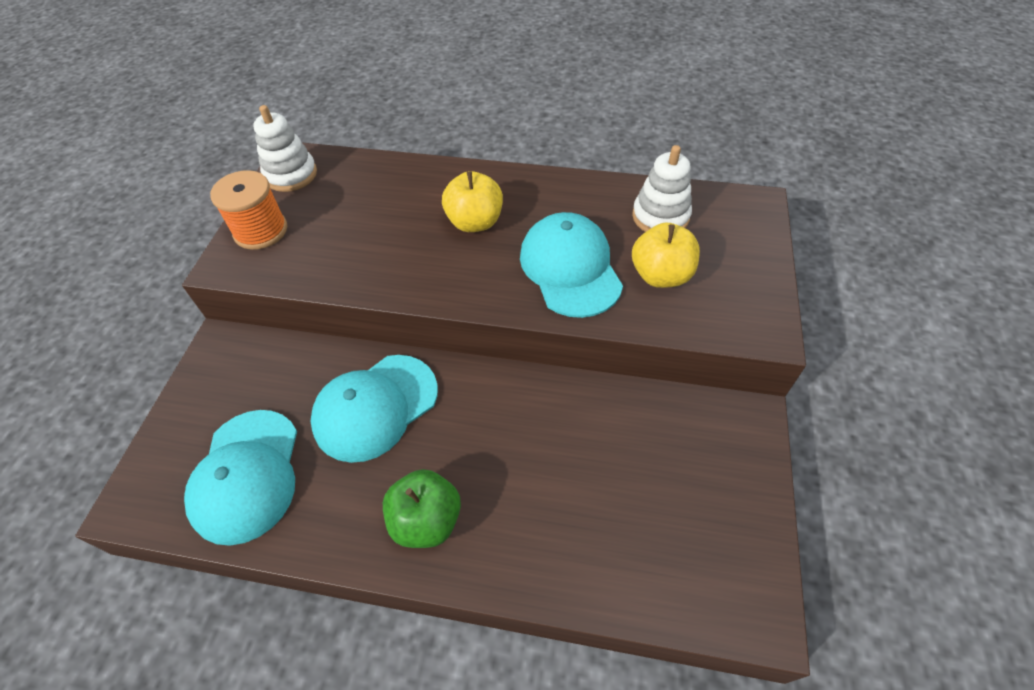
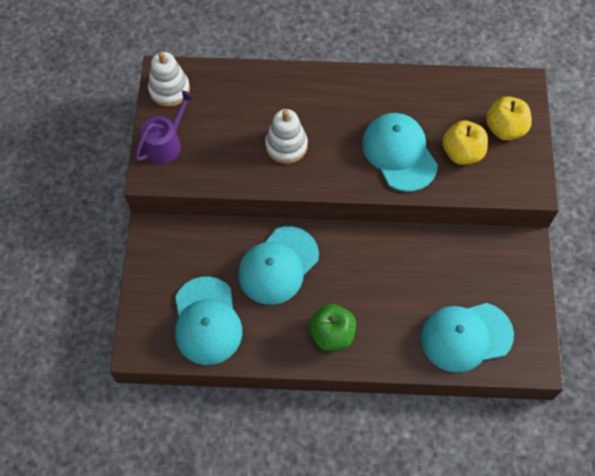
camera: 10 degrees left, 10 degrees up
orange spool [210,170,287,250] -> purple watering can [135,91,194,164]
yellow apple [442,171,503,232] -> yellow apple moved to [486,96,532,140]
white stacking toy [632,145,692,232] -> white stacking toy moved to [265,109,308,164]
none -> turquoise cap [421,303,514,373]

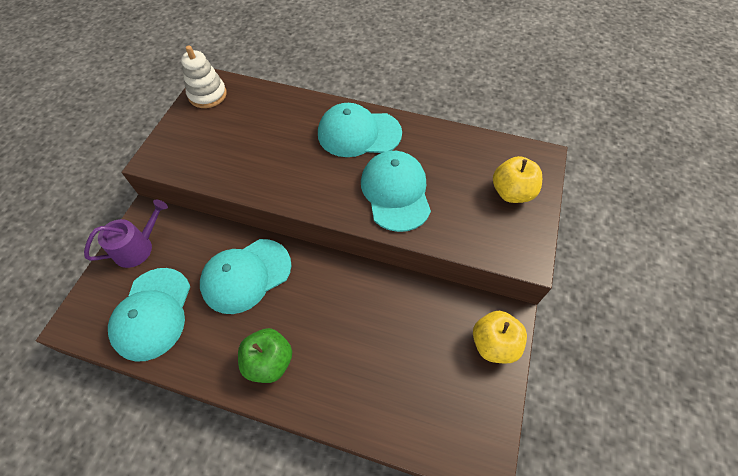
camera: 15 degrees right, 5 degrees down
purple watering can [135,91,194,164] -> purple watering can moved to [84,200,168,268]
white stacking toy [265,109,308,164] -> none
turquoise cap [421,303,514,373] -> turquoise cap moved to [318,103,402,157]
yellow apple [442,121,488,165] -> yellow apple moved to [473,311,527,363]

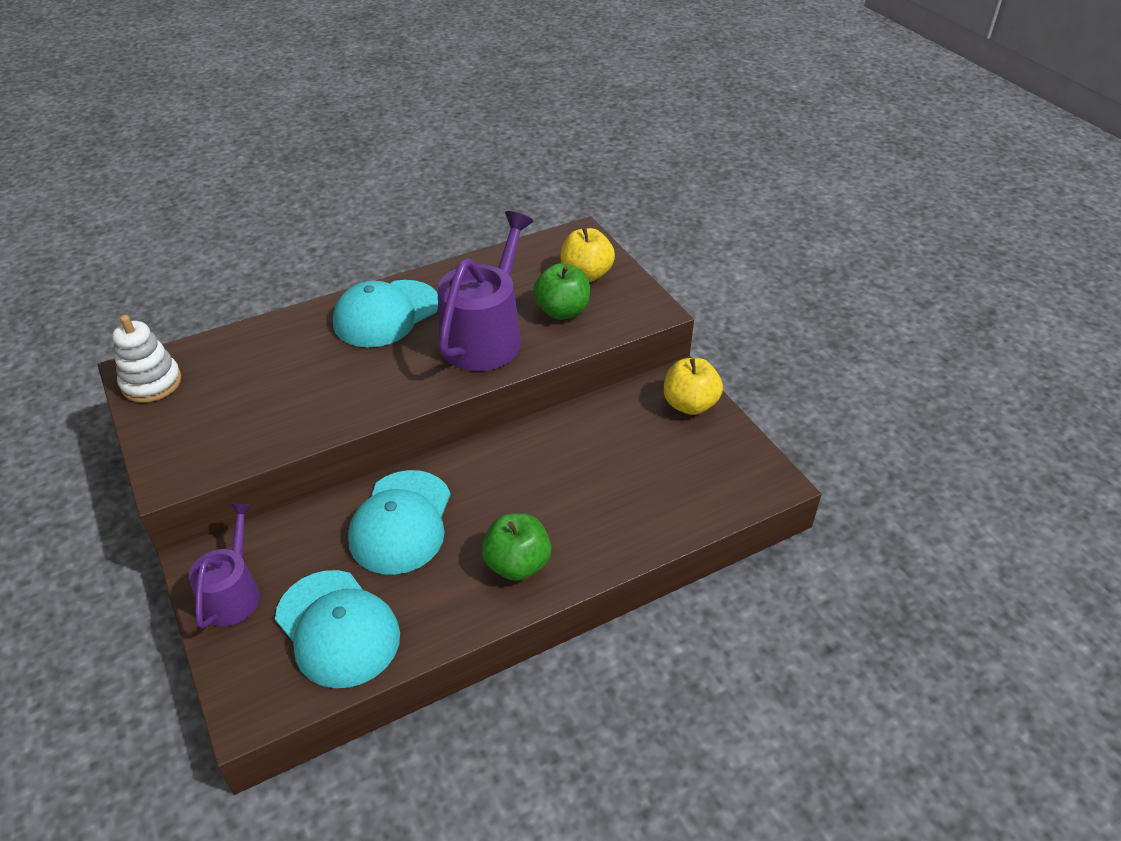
camera: 45 degrees left, 15 degrees down
turquoise cap [361,151,431,232] -> purple watering can [438,211,533,371]
none -> green apple [533,263,590,320]

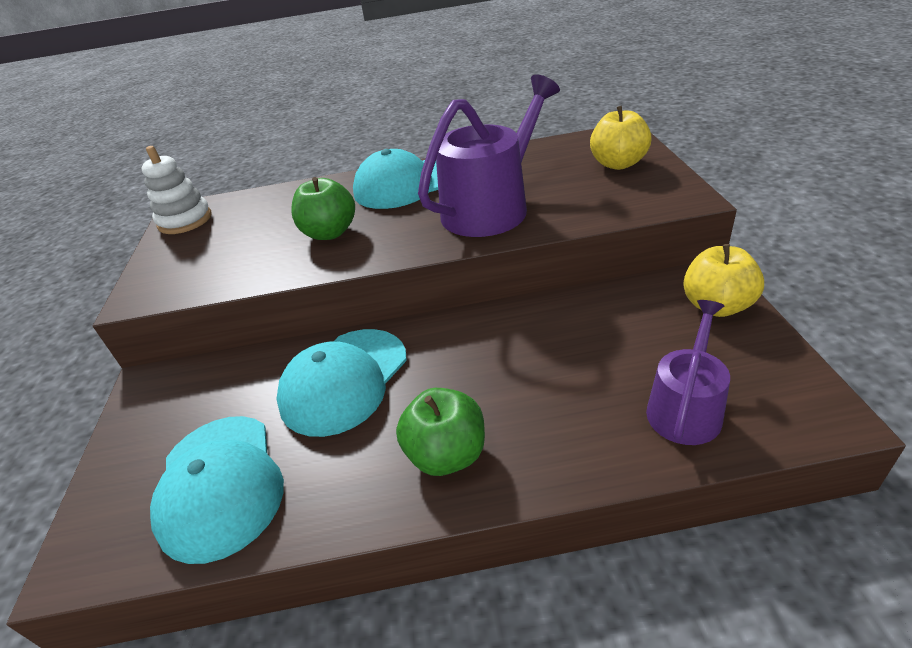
camera: 25 degrees right, 5 degrees down
purple watering can [189,503,260,628] -> purple watering can moved to [646,300,730,445]
green apple [533,263,590,320] -> green apple moved to [291,177,355,240]

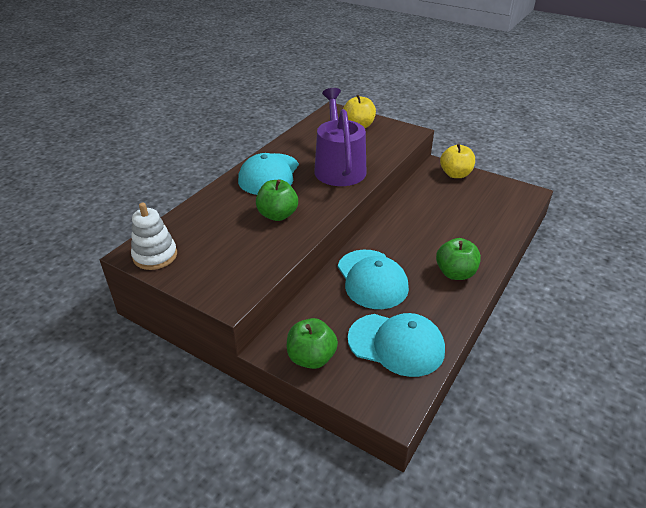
camera: 55 degrees left, 0 degrees up
purple watering can [646,300,730,445] -> none
none -> green apple [287,318,338,369]

